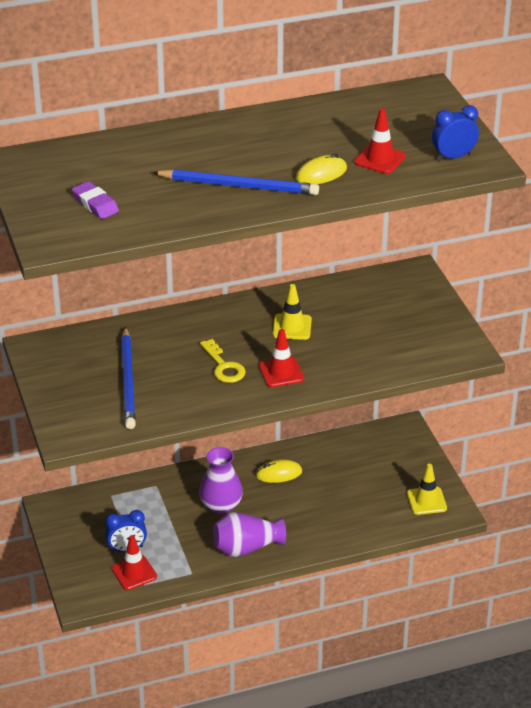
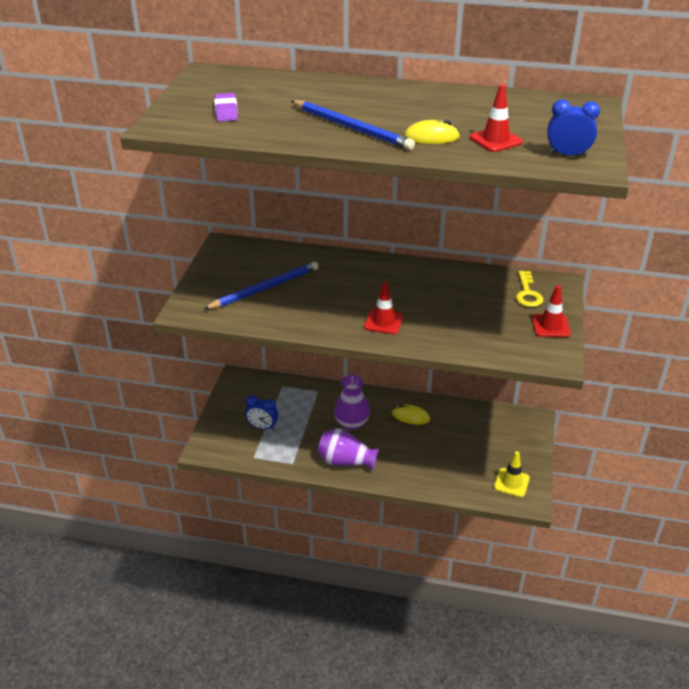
camera: 30 degrees right, 0 degrees up
red traffic cone [112,535,157,590] -> red traffic cone moved to [532,285,571,337]
blue pencil [121,327,136,429] -> blue pencil turned 150 degrees counterclockwise [204,262,319,309]
yellow key [200,339,246,383] -> yellow key moved to [516,271,543,307]
yellow traffic cone [272,284,312,340] -> none

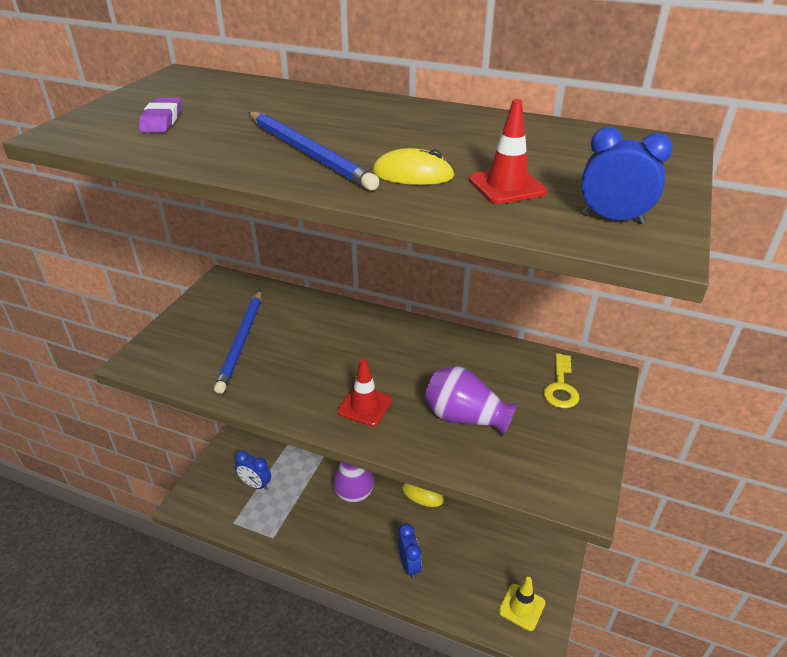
camera: 10 degrees right, 0 degrees up
blue pencil [204,262,319,309] -> blue pencil turned 120 degrees clockwise [214,290,261,394]
purple vase [318,428,379,470] -> purple vase moved to [425,366,518,436]
red traffic cone [532,285,571,337] -> none
none -> blue clock [398,523,422,579]

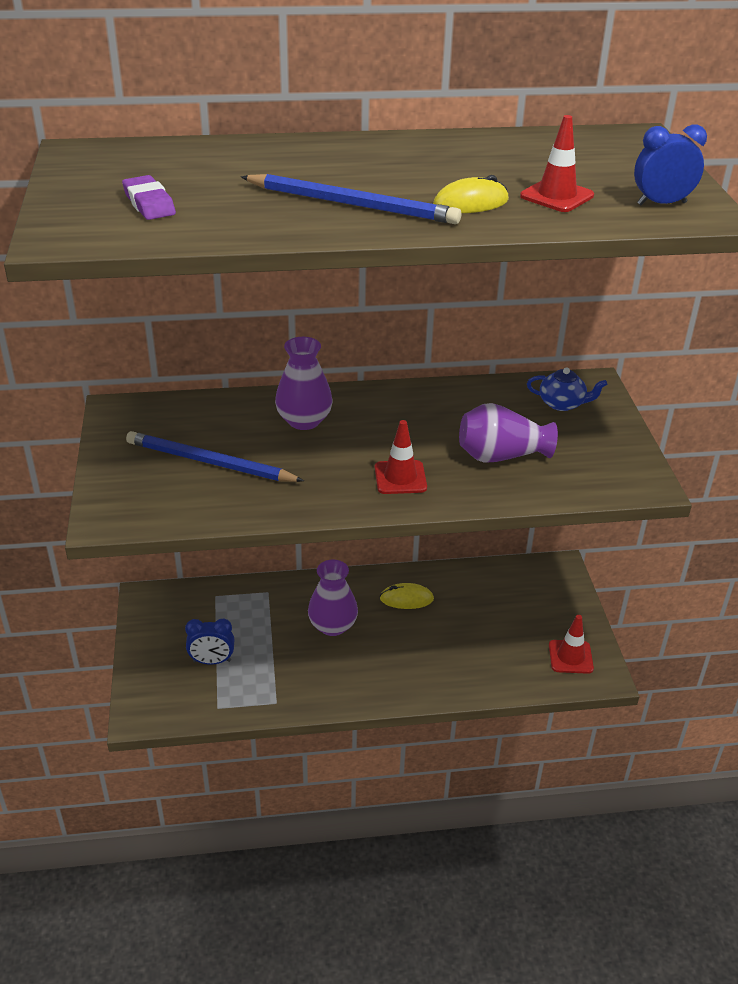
camera: 30 degrees left, 0 degrees up
blue pencil [214,290,261,394] -> blue pencil turned 135 degrees clockwise [126,431,304,482]
blue clock [398,523,422,579] -> none
yellow traffic cone [499,577,546,631] -> red traffic cone [549,615,594,674]
yellow key [543,353,579,408] -> blue teapot [527,367,607,411]
none -> purple vase [275,337,333,430]

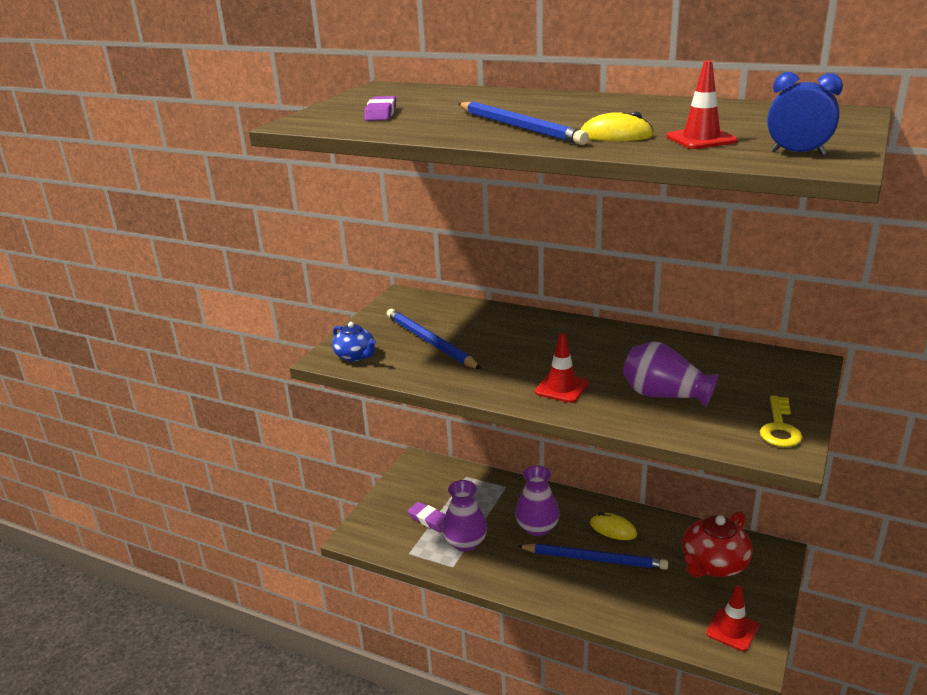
camera: 35 degrees right, 10 degrees down
blue clock [185,619,235,665] -> purple eraser [408,502,446,532]
purple vase [275,337,333,430] -> purple vase moved to [442,480,487,552]
blue teapot [527,367,607,411] -> blue teapot moved to [332,322,376,362]
none -> blue pencil [517,543,668,570]
none -> red teapot [682,511,753,577]
none -> yellow key [760,395,802,447]

